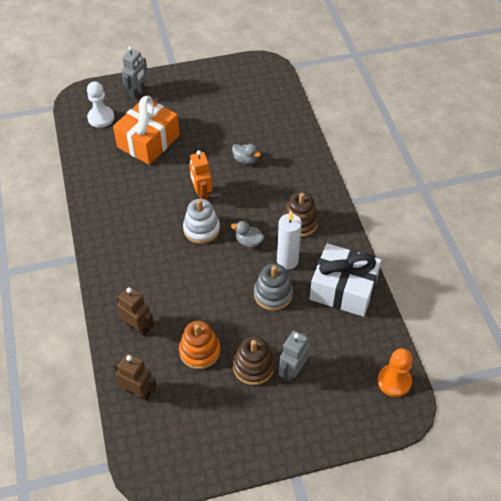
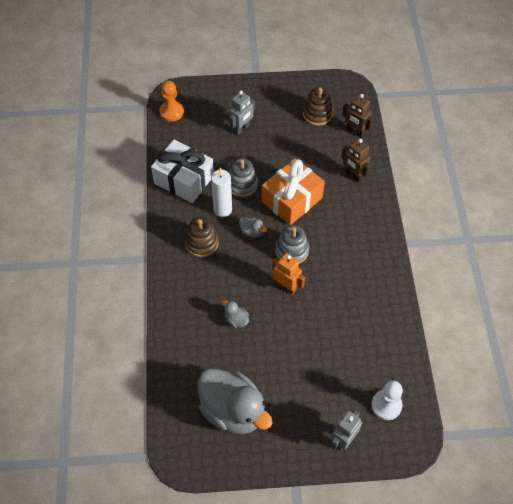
camera: 170 degrees left, 5 degrees up
orange gift [113,96,180,165] -> orange gift moved to [261,158,325,225]
orange stacking toy [179,321,220,369] -> none
white stacking toy [183,199,220,244] -> grey stacking toy [275,225,309,264]
orange robot [189,150,212,201] -> orange robot turned 45 degrees counterclockwise [272,253,305,295]
brown stacking toy [233,336,275,385] -> brown stacking toy moved to [303,88,333,126]
none -> grey duck [198,369,273,434]

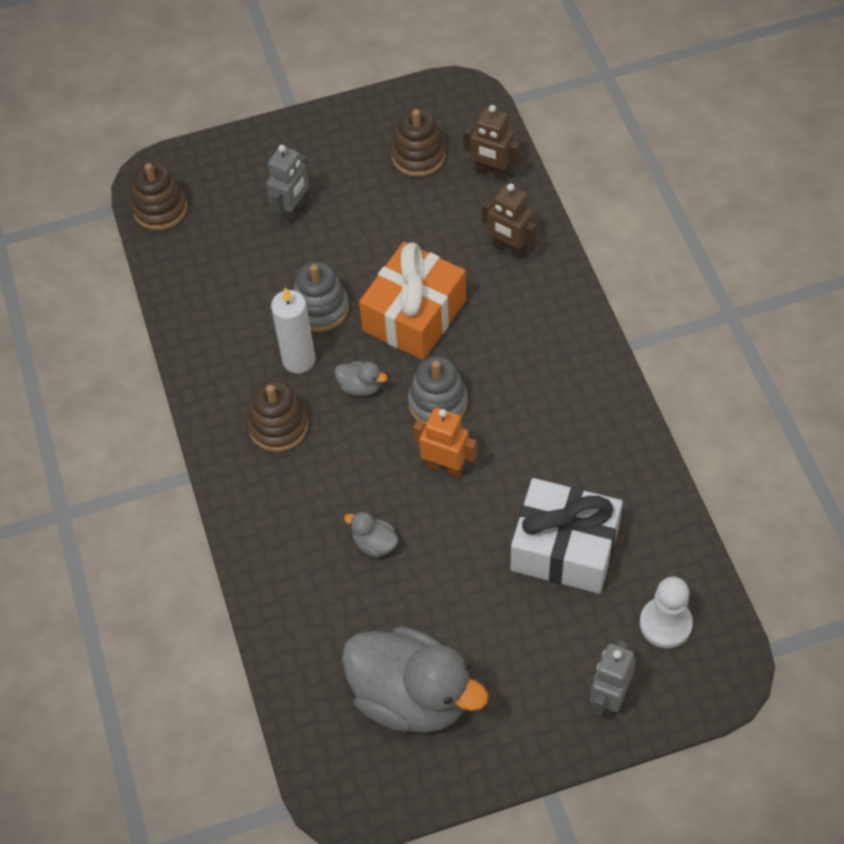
camera: 10 degrees left, 0 degrees up
white gift [151,140,214,203] -> white gift moved to [511,478,623,594]
orange pawn [159,81,184,122] -> brown stacking toy [131,162,188,230]

